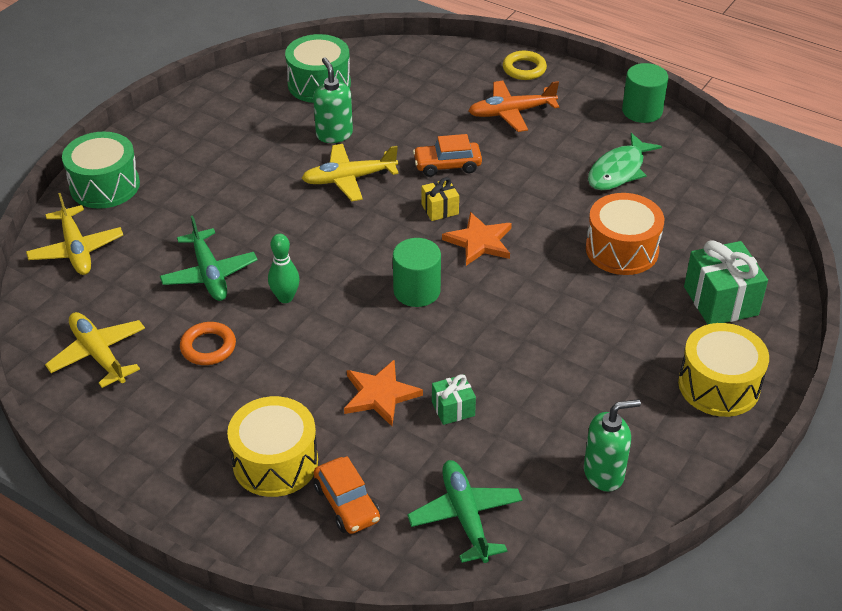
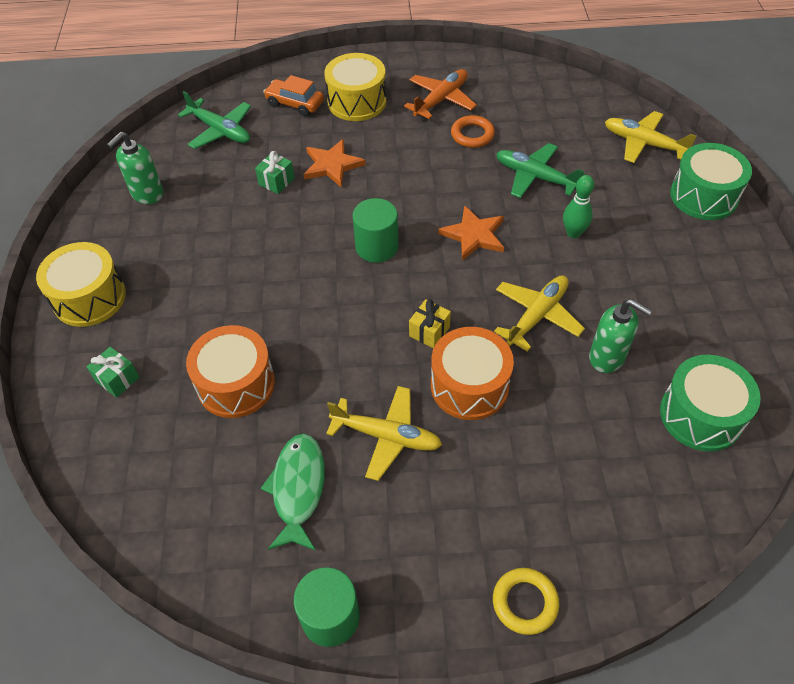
camera: 145 degrees right, 10 degrees up
yellow plane [45,312,145,388] -> yellow plane moved to [326,386,442,481]
green bowling pin [268,234,300,303] -> green bowling pin moved to [563,175,594,238]
orange car [413,134,482,177] -> orange drum [431,327,514,420]
orange star [442,212,512,266] -> orange star moved to [438,205,504,261]
orange plane [469,81,559,132] -> orange plane moved to [404,69,477,119]
green gift [684,240,768,325] -> green gift [87,347,139,398], size x0.54

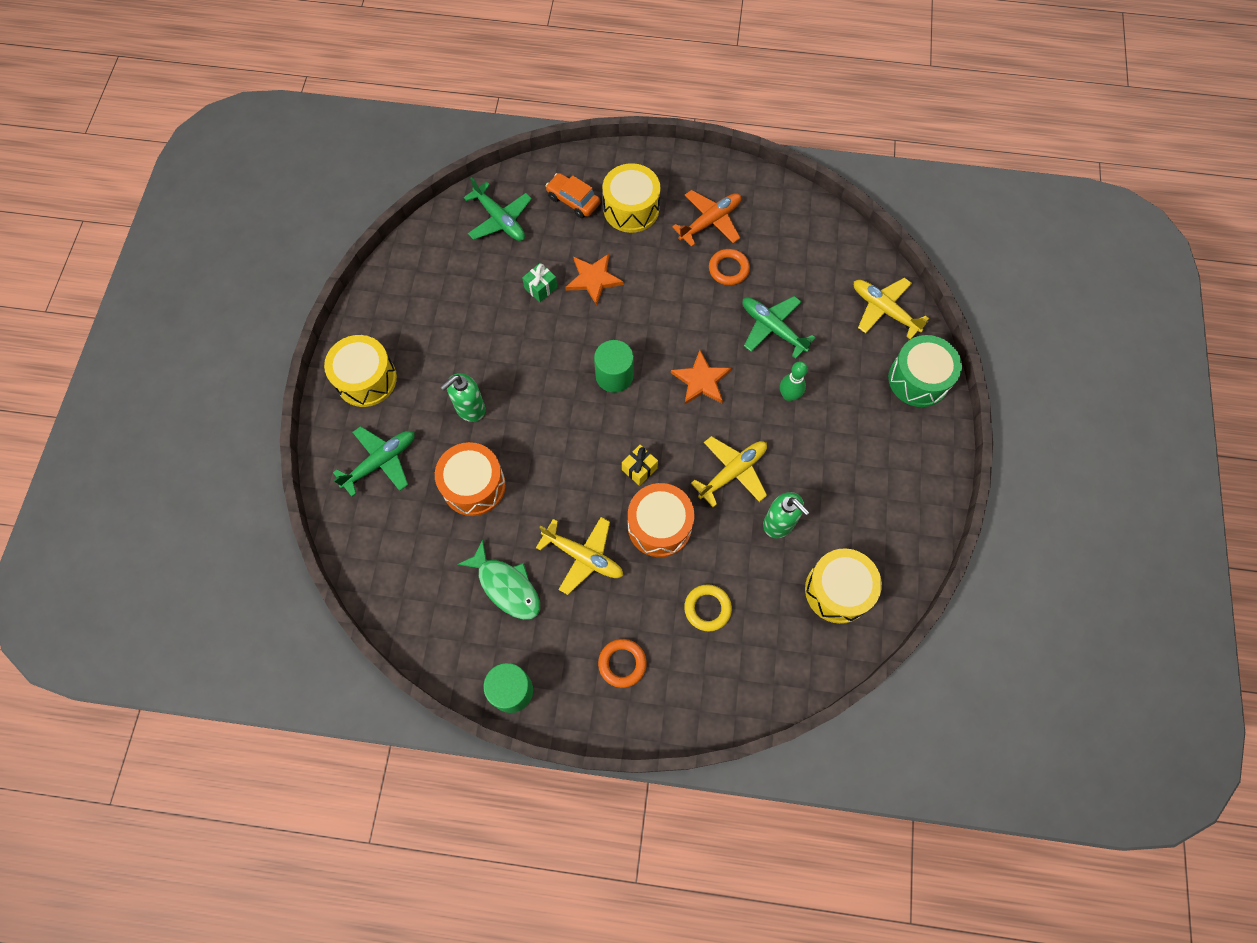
camera: 10 degrees right, 15 degrees up
green gift [87,347,139,398] -> green plane [333,426,415,497]
green soap dispenser [107,132,163,204] -> green soap dispenser moved to [441,373,485,422]
green fish [260,433,325,551] -> green fish turned 120 degrees clockwise [457,539,540,620]
yellow ring [493,568,559,635] -> yellow ring moved to [684,584,732,631]
green drum [660,355,761,452] -> yellow drum [805,548,882,624]
none -> orange ring [598,639,647,688]

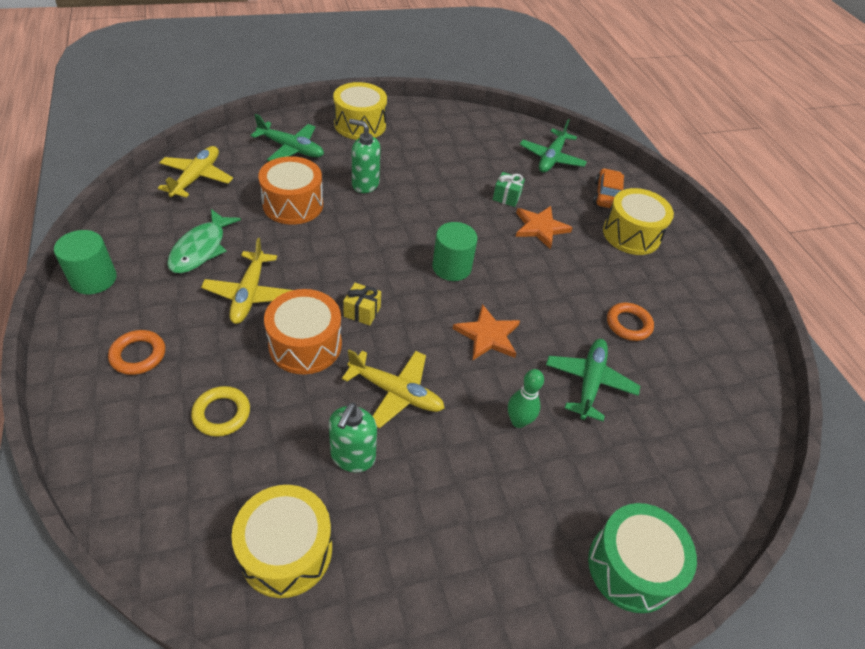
camera: 60 degrees right, 20 degrees down
orange plane [672,190,741,247] -> none
yellow plane [854,278,929,339] -> yellow plane moved to [158,146,233,198]

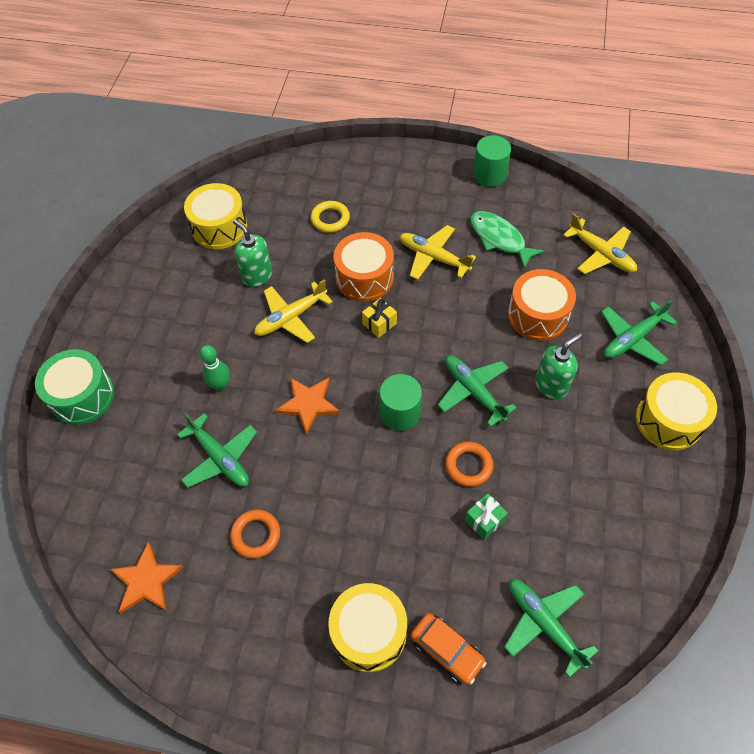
camera: 125 degrees right, 10 degrees up
orange ring [108,330,165,375] -> orange ring moved to [445,442,493,487]
orange star [516,206,572,249] -> orange star moved to [110,542,183,613]
none -> green plane [438,355,517,427]

